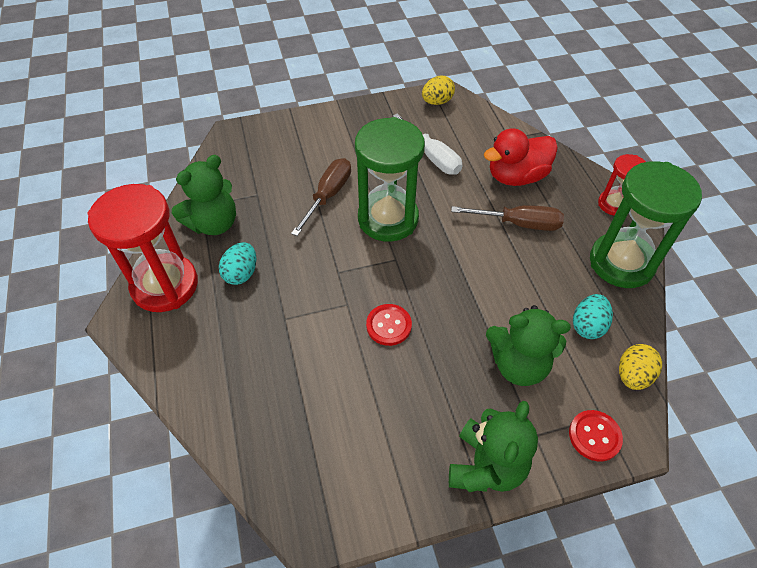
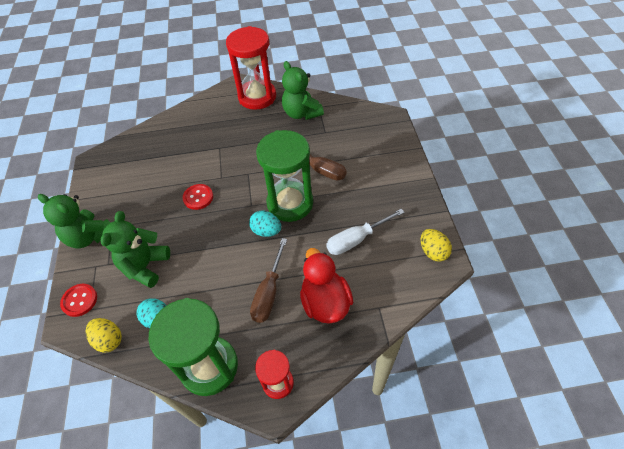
camera: 100 degrees right, 0 degrees up
turquoise egg [219,242,256,285] -> turquoise egg moved to [249,210,281,237]

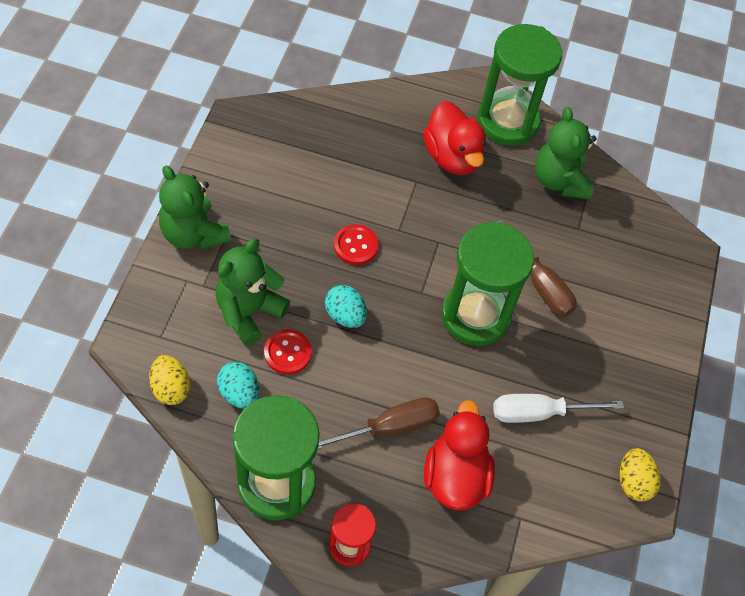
camera: 15 degrees right, 5 degrees up
red button [60,284,97,317] -> red button moved to [264,329,312,374]
red hourglass [226,26,276,110] -> green hourglass [477,24,562,146]
turquoise egg [249,210,281,237] -> turquoise egg moved to [325,285,367,328]
brown screwdriver [250,238,287,323] -> brown screwdriver turned 150 degrees counterclockwise [318,397,440,449]
none -> red duck [423,101,486,175]

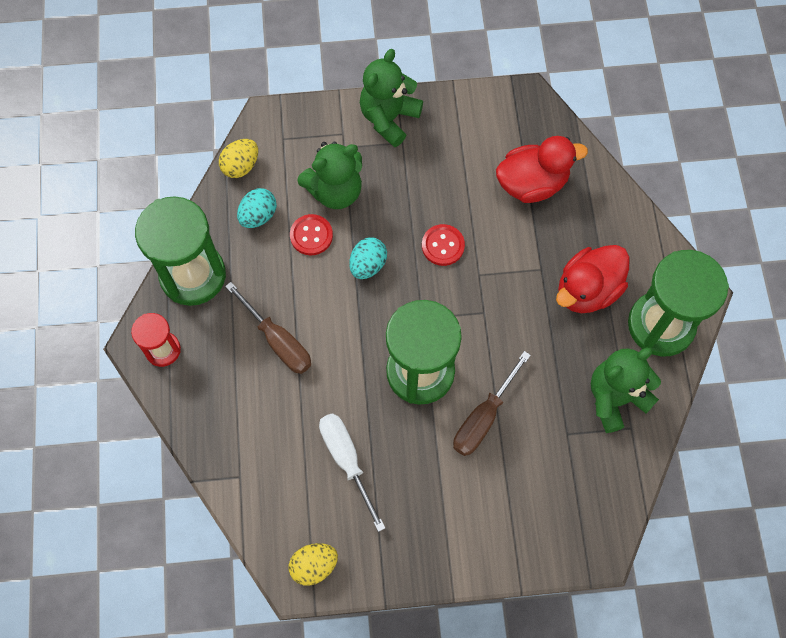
camera: 75 degrees right, 10 degrees up
green teddy bear [216,238,290,346] -> green teddy bear turned 135 degrees clockwise [297,142,362,209]
red duck [424,400,495,510] -> red duck moved to [496,136,588,203]

